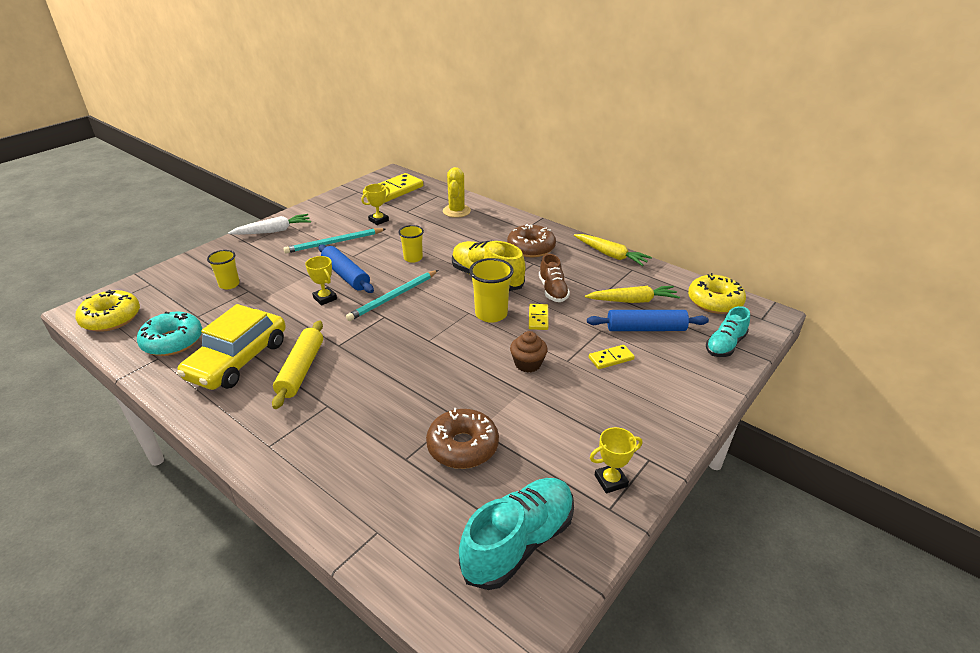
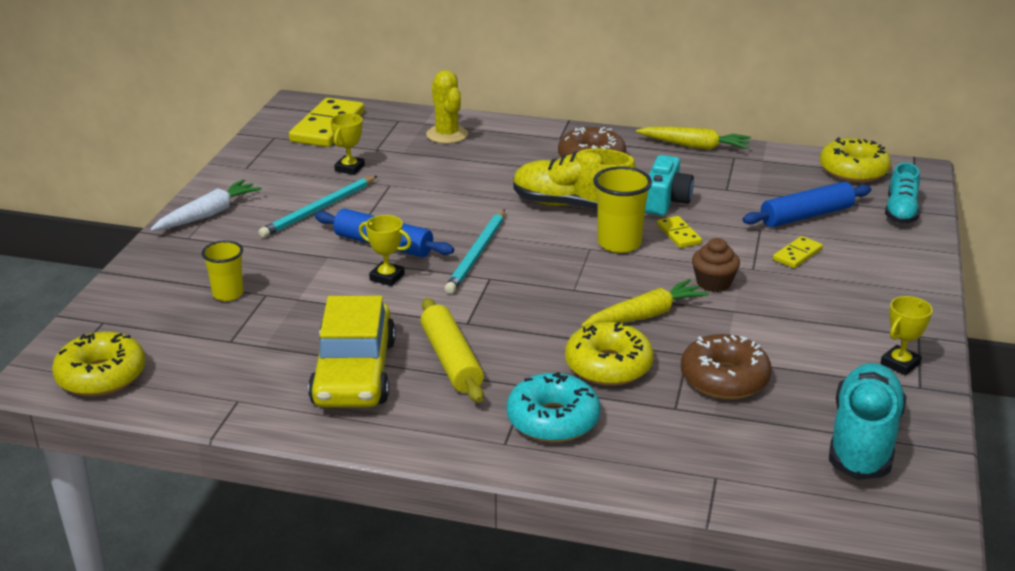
camera: 25 degrees left, 5 degrees down
turquoise donut [137,312,202,356] -> turquoise donut moved to [507,372,601,443]
yellow cup [398,225,424,263] -> none
brown shoe [539,254,570,302] -> turquoise camera [645,155,694,215]
yellow carrot [585,286,680,303] -> yellow carrot moved to [581,279,709,327]
none -> yellow donut [565,322,654,386]

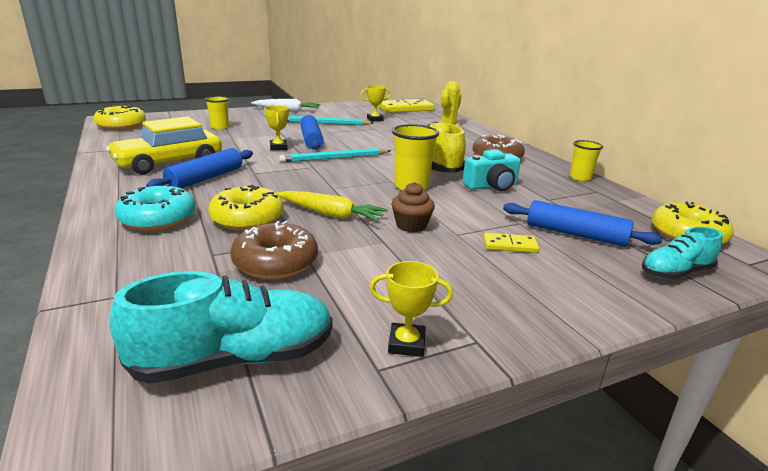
camera: 50 degrees right, 5 degrees down
yellow rolling pin [421,298,484,403] -> blue rolling pin [146,148,253,188]
yellow carrot [636,127,751,150] -> yellow cup [570,140,603,181]
yellow domino [657,216,702,248] -> none

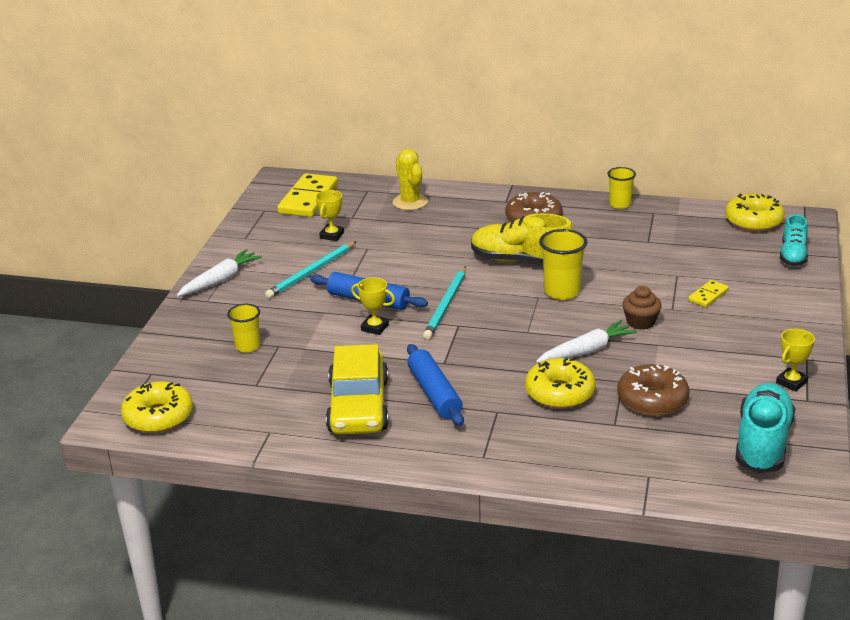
camera: 50 degrees left, 5 degrees up
turquoise donut [115,184,196,231] -> none
yellow carrot [277,191,388,222] -> white carrot [536,320,637,363]
turquoise camera [463,150,521,191] -> none
blue rolling pin [503,200,663,247] -> none

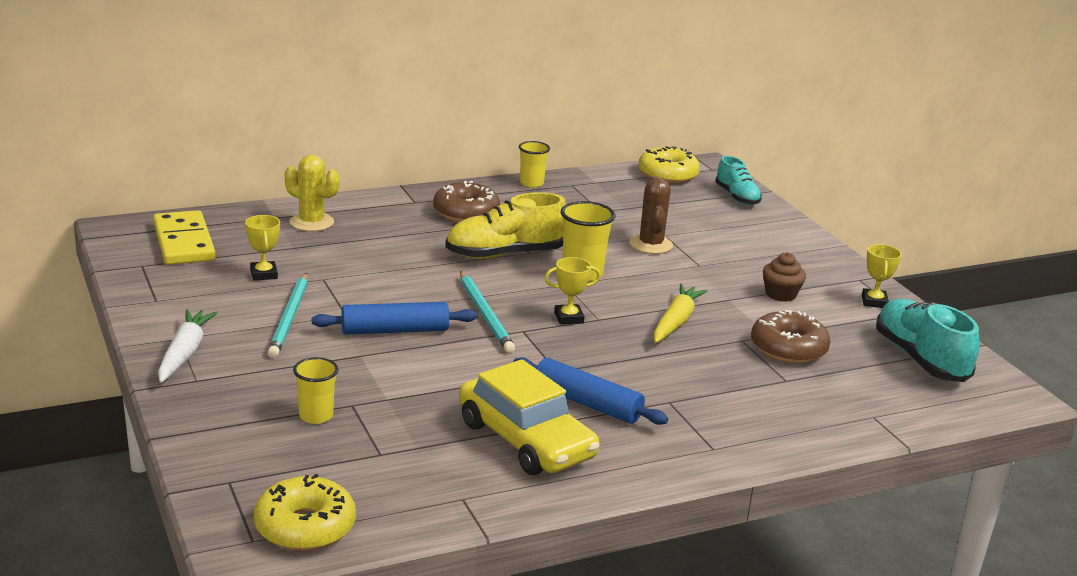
camera: 40 degrees left, 5 degrees down
yellow trophy [351,277,395,335] -> yellow trophy moved to [544,257,601,324]
yellow donut [525,358,596,409] -> none
white carrot [536,320,637,363] -> yellow carrot [654,284,708,343]
brown cupcake [622,286,662,330] -> brown cupcake moved to [763,252,806,302]
yellow domino [688,280,729,307] -> none
none -> brown cactus [630,176,673,254]

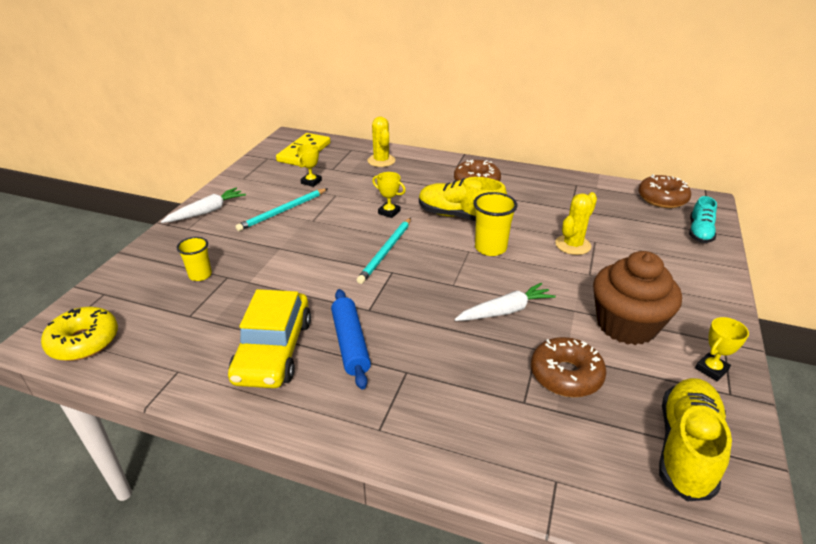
camera: 45 degrees right, 10 degrees up
blue rolling pin [312,302,477,335] -> none
yellow cup [519,141,550,188] -> none
yellow trophy [544,257,601,324] -> yellow trophy moved to [372,172,406,218]
brown cactus [630,176,673,254] -> yellow cactus [555,192,597,255]
yellow donut [638,146,700,184] -> brown donut [638,174,691,208]
yellow carrot [654,284,708,343] -> white carrot [454,283,556,321]
brown cupcake [763,252,806,302] -> brown cupcake [593,251,682,345], size x2.08
turquoise shoe [876,299,980,382] -> yellow shoe [659,378,732,501]

